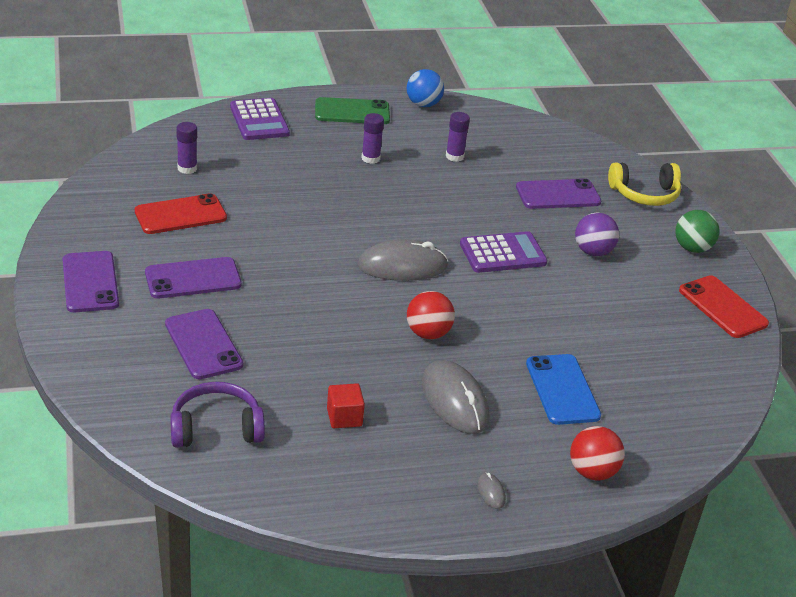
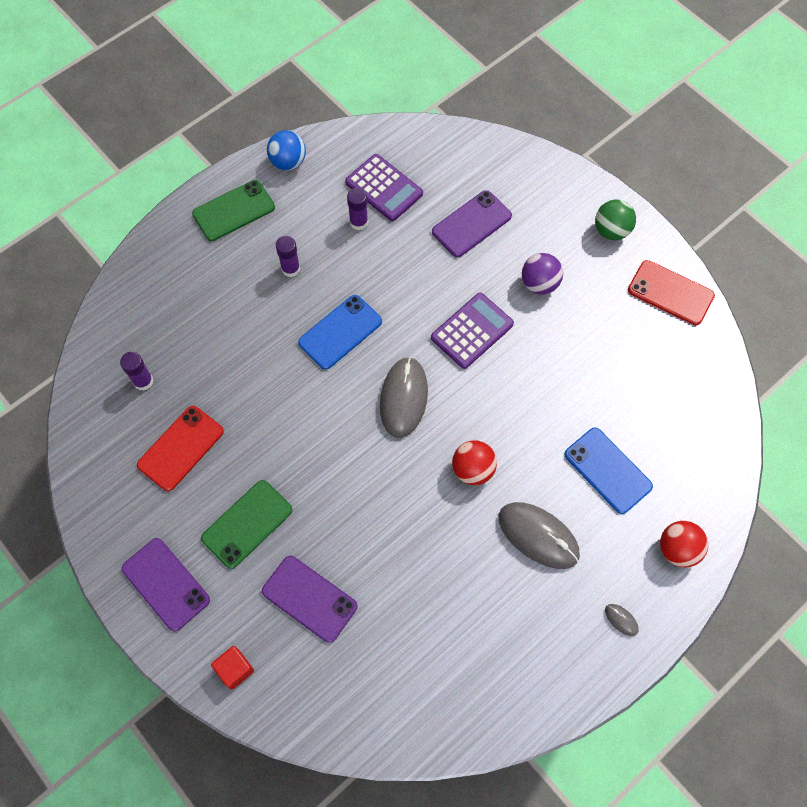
camera: 25 degrees left, 30 degrees up
purple phone [145,257,242,298] -> green phone [201,480,292,569]
purple headphones [170,382,265,448] -> none
purple calculator [230,98,290,140] -> purple calculator moved to [345,154,423,221]
red cube [327,383,365,428] -> red cube moved to [211,646,254,689]
grey mouse [357,239,448,281] -> grey mouse turned 45 degrees counterclockwise [380,357,428,438]
yellow headphones [608,162,681,206] -> none
none -> blue phone [298,295,382,370]

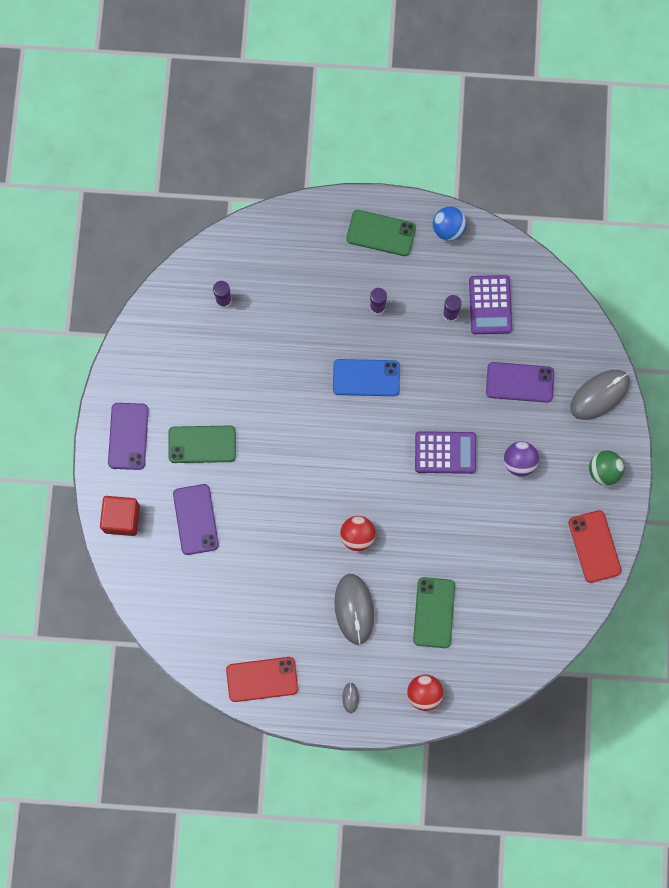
camera: 45 degrees right, 10 degrees up
red phone [137,406,224,491] -> red phone moved to [226,657,298,702]
red cube [211,646,254,689] -> red cube [100,496,140,536], size x1.56
grey mouse [380,357,428,438] -> grey mouse moved to [570,370,630,420]
blue phone [564,427,653,514] -> green phone [413,577,455,648]

